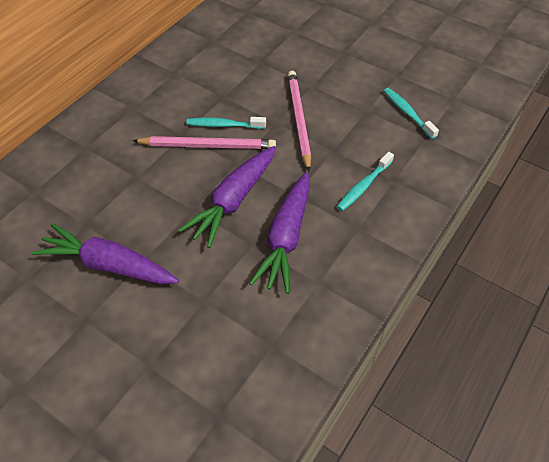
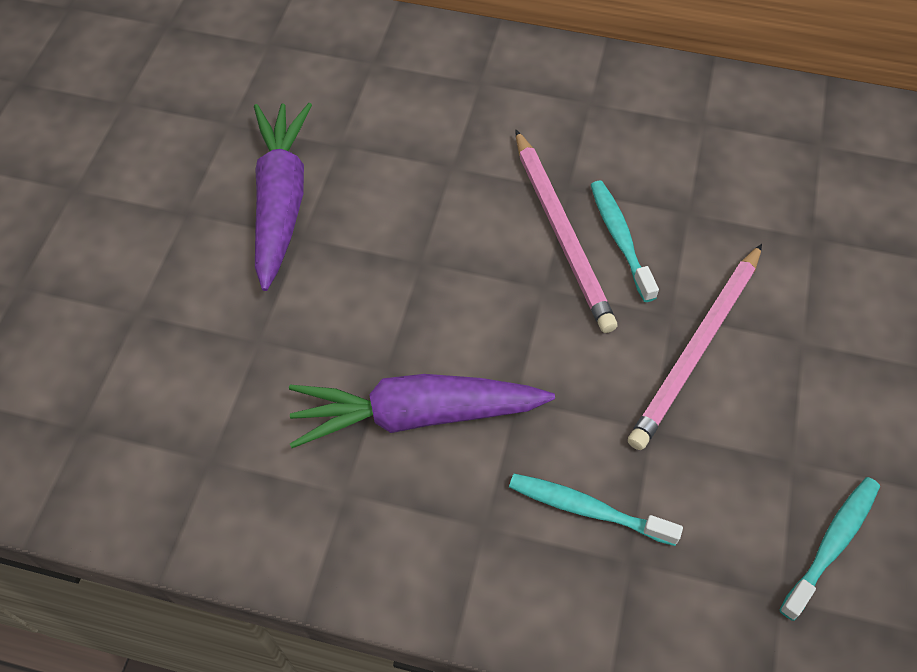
camera: 70 degrees right, 5 degrees up
purple carrot [179,146,276,248] -> none
pink pencil [288,71,311,171] -> pink pencil turned 150 degrees clockwise [628,244,762,450]

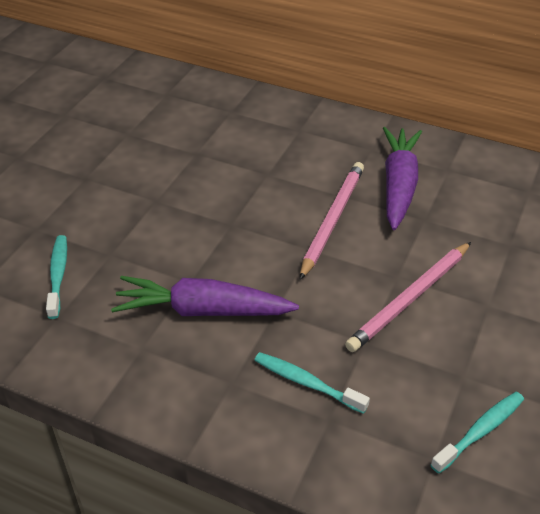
camera: 10 degrees right, 15 degrees down
purple carrot [254,103,312,291] -> purple carrot moved to [383,127,422,230]
pink pencil [516,130,618,333] -> pink pencil turned 150 degrees counterclockwise [300,162,364,280]
turquoise toothbrush [591,181,659,302] -> turquoise toothbrush moved to [46,235,67,319]

